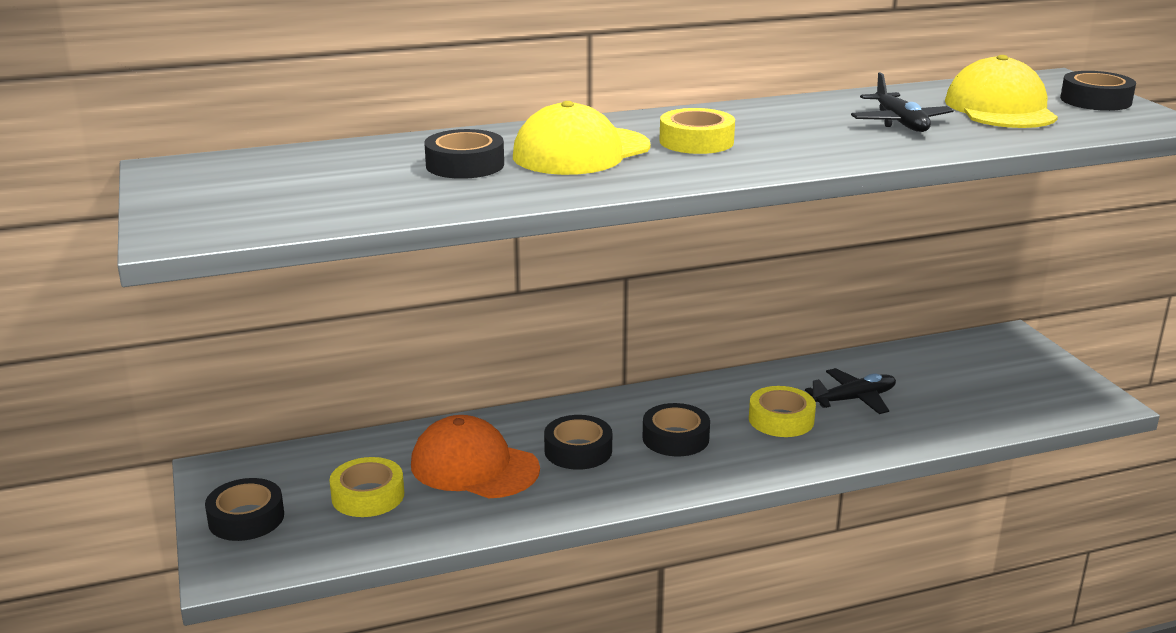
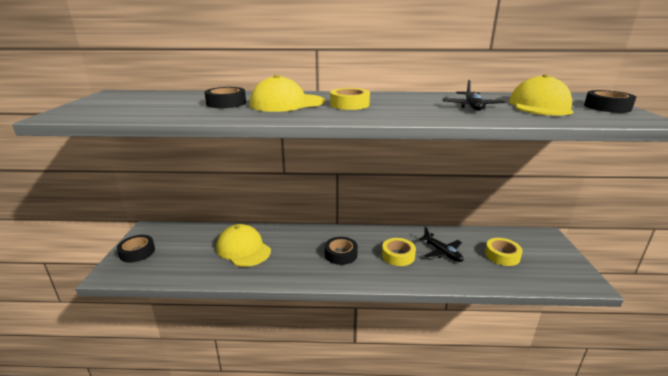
camera: 20 degrees right, 0 degrees up
yellow tape [329,457,404,517] -> yellow tape moved to [485,238,523,266]
orange cap [411,415,540,498] -> yellow cap [216,224,271,267]
black tape [544,415,612,470] -> none
black plane [805,368,896,414] -> black plane turned 60 degrees clockwise [419,227,464,262]

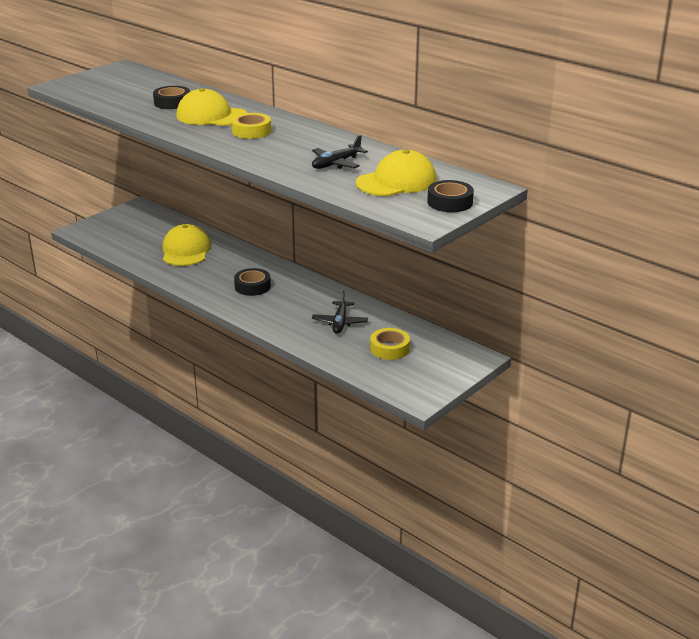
camera: 40 degrees right, 5 degrees up
black tape [117,235,155,262] -> none
yellow tape [382,238,416,266] -> none

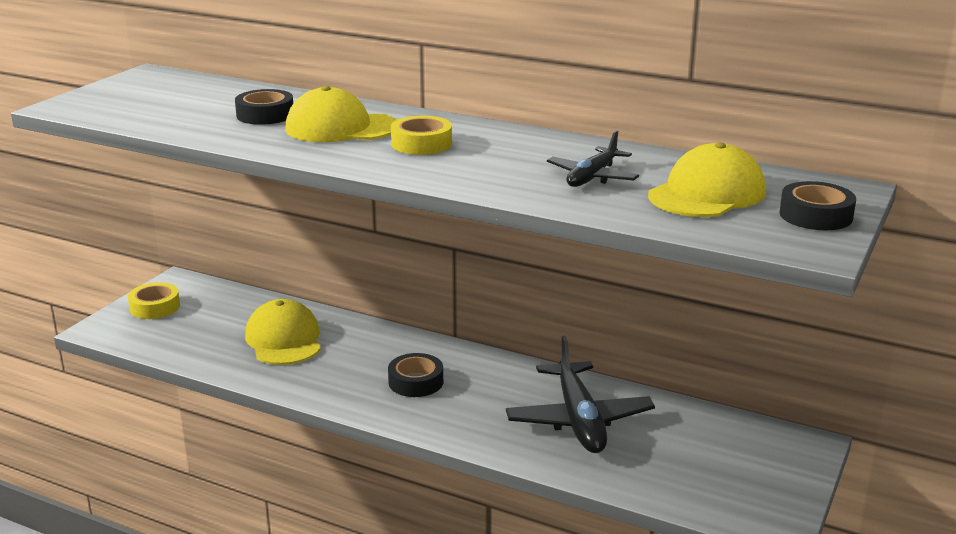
camera: 15 degrees left, 5 degrees down
black plane [312,291,368,334] -> black plane [506,336,655,453], size x1.73
yellow tape [370,328,410,360] -> yellow tape moved to [128,282,180,319]

